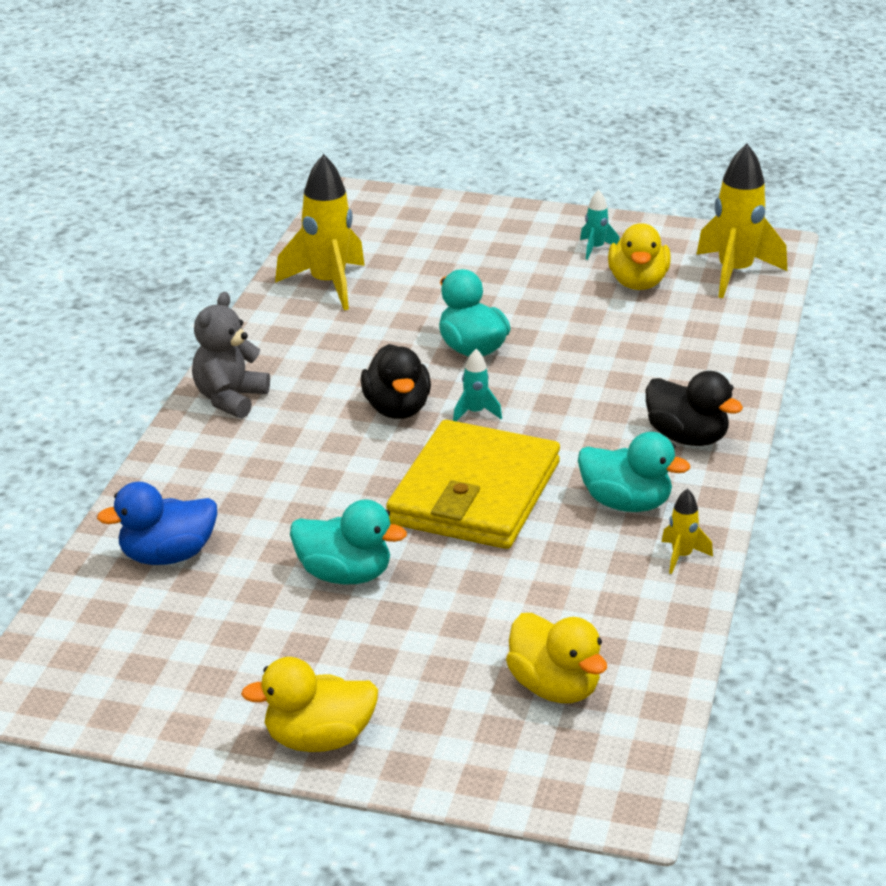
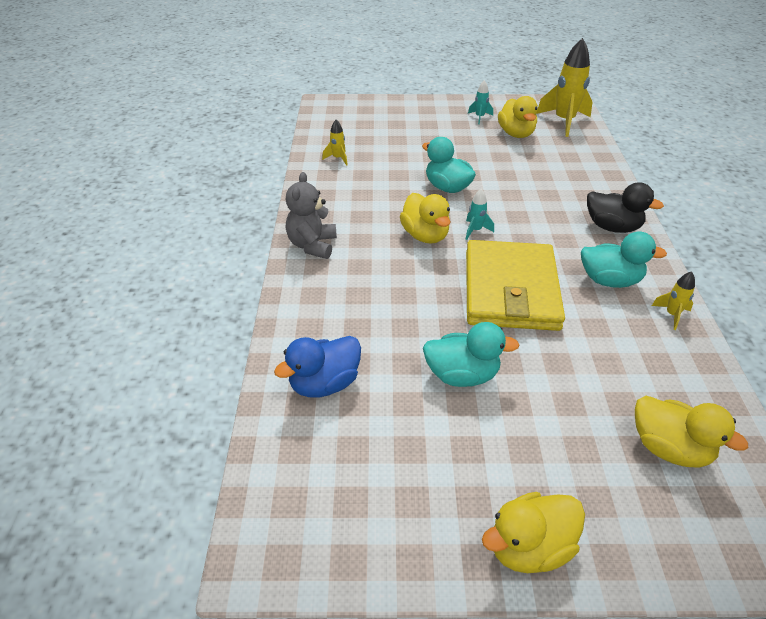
camera: 15 degrees left, 10 degrees up
yellow rocket [275,154,365,310] -> yellow rocket [322,120,348,166], size x0.47
black duck [361,344,431,419] -> yellow duck [400,193,451,244]

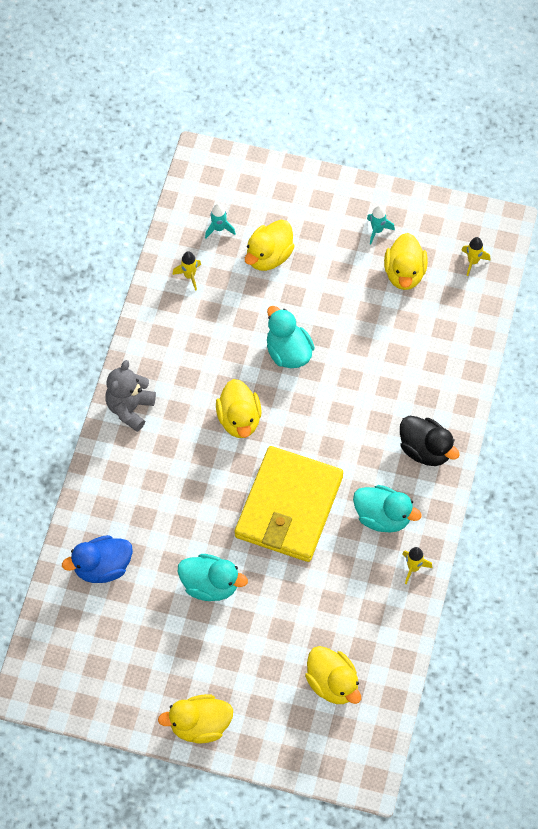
camera: 15 degrees right, 20 degrees up
turquoise rocket [466,189,494,240] -> turquoise rocket moved to [205,204,236,238]
yellow rocket [536,38,593,137] -> yellow rocket [461,237,491,276], size x0.47
none -> yellow duck [245,220,295,271]

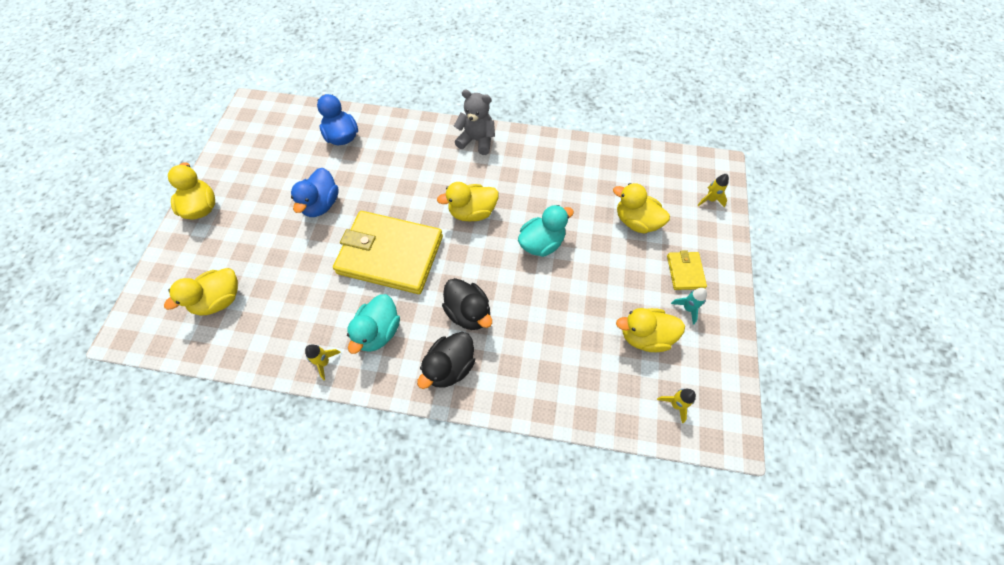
camera: 85 degrees right, 0 degrees up
yellow rocket [172,251,201,291] -> yellow rocket moved to [698,174,729,207]
turquoise duck [178,554,248,601] -> blue duck [291,168,339,217]
turquoise rocket [205,204,236,238] -> none
none -> black duck [442,278,492,330]
none -> yellow wallet [667,251,707,290]

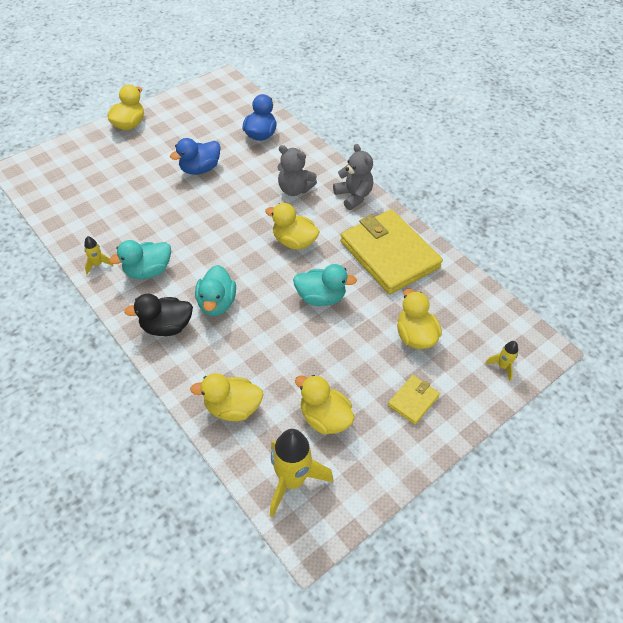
camera: 40 degrees right, 10 degrees down
yellow duck [164,268,238,316] -> yellow duck moved to [190,373,264,421]
yellow wallet [333,211,443,294] -> yellow wallet moved to [340,209,443,294]
black duck [442,278,492,330] -> turquoise duck [195,265,236,316]
yellow rocket [657,389,696,423] -> yellow rocket [270,429,333,517], size x2.12
turquoise rocket [671,288,707,325] -> none
none -> grey teddy bear [277,145,317,196]

